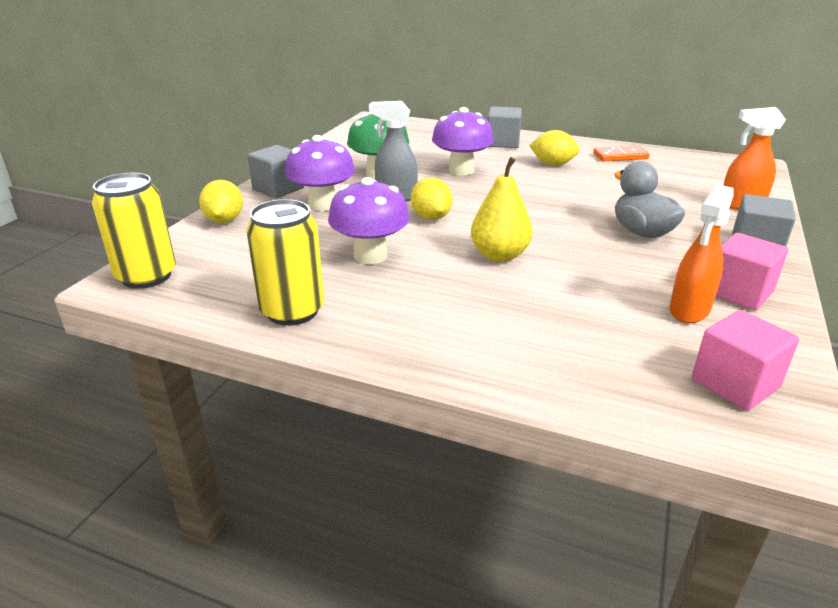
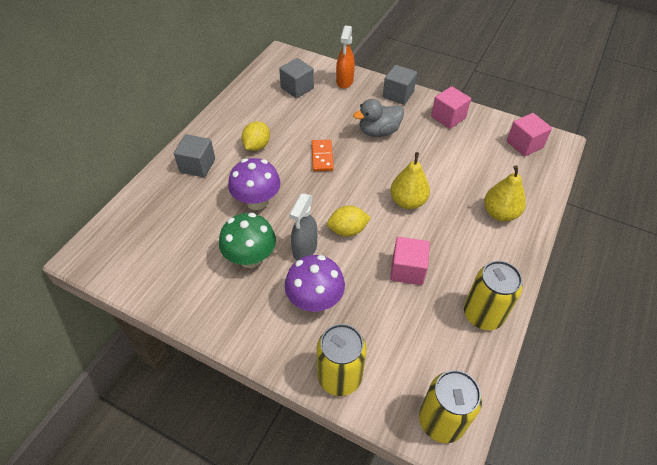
camera: 85 degrees left, 20 degrees up
yellow lemon [199,180,243,223] -> yellow can [317,324,367,396]
grey cube [247,145,304,199] -> grey cube moved to [279,58,314,98]
purple mushroom [328,177,410,264] -> pink cube [390,237,430,285]
orange domino [593,146,650,161] -> orange domino moved to [312,140,334,171]
orange spray bottle [669,185,734,323] -> none
none -> yellow pear [484,165,526,222]

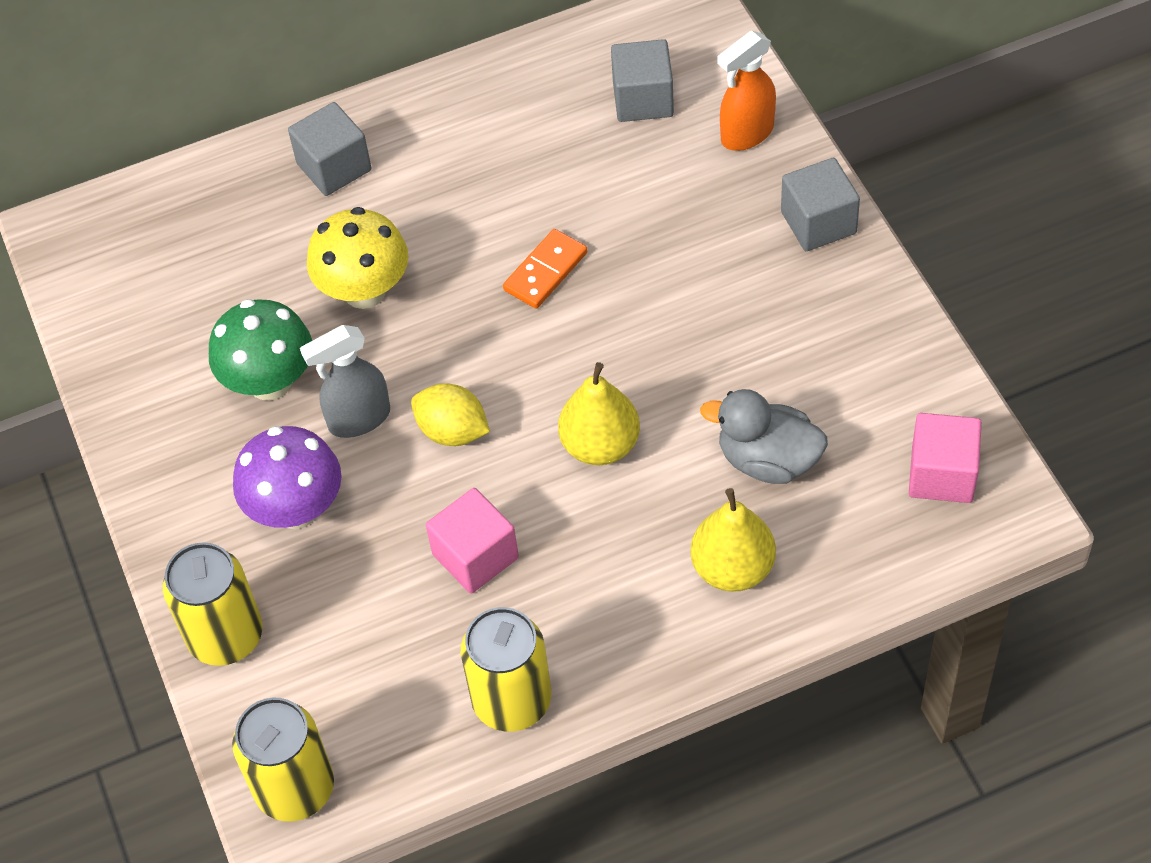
camera: 45 degrees right, 5 degrees up
purple mushroom [228,158,281,210] -> yellow mushroom [307,207,408,309]
yellow lemon [241,121,270,151] -> none
grey duck [353,99,404,137] -> grey duck moved to [700,389,828,484]
pink cube [431,86,471,129] -> none

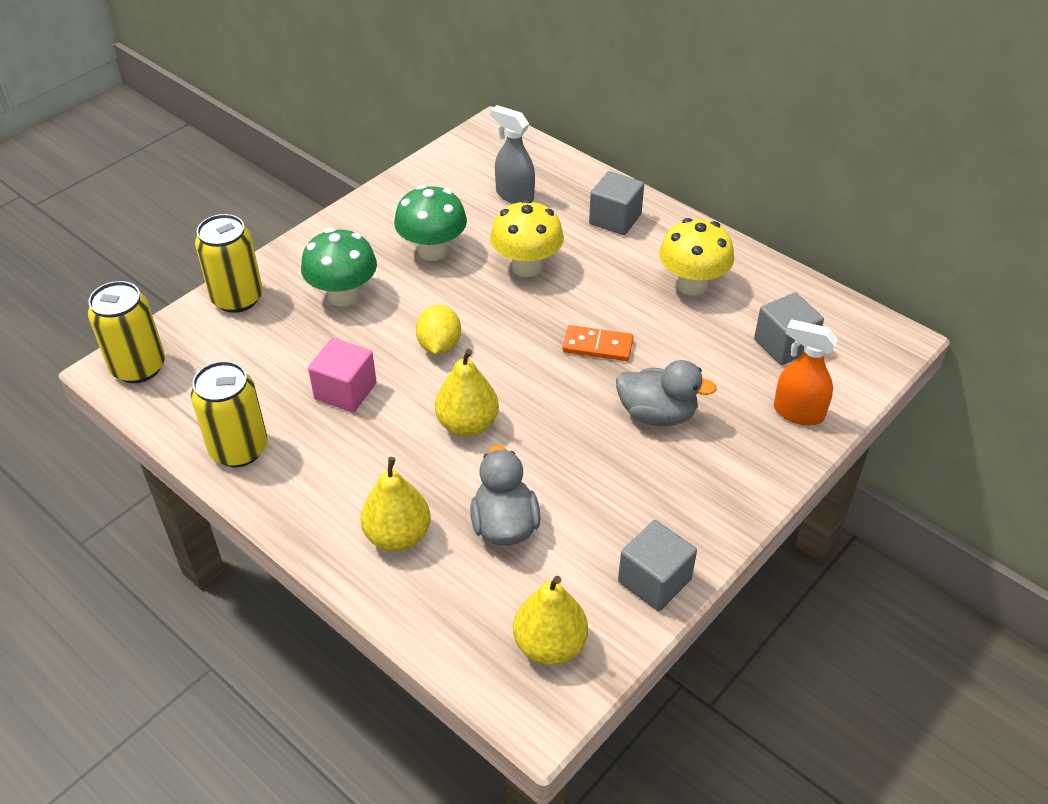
camera: 60 degrees right, 10 degrees down
purple mushroom [233,426,342,529] -> green mushroom [301,228,377,307]
grey spray bottle [300,325,390,438] -> grey spray bottle moved to [490,105,535,204]
grey cube [781,158,860,251] -> grey cube moved to [618,520,697,611]
pink cube [909,413,982,503] -> yellow pear [513,576,588,665]
none -> grey duck [616,360,717,426]
none -> yellow mushroom [659,218,734,296]

